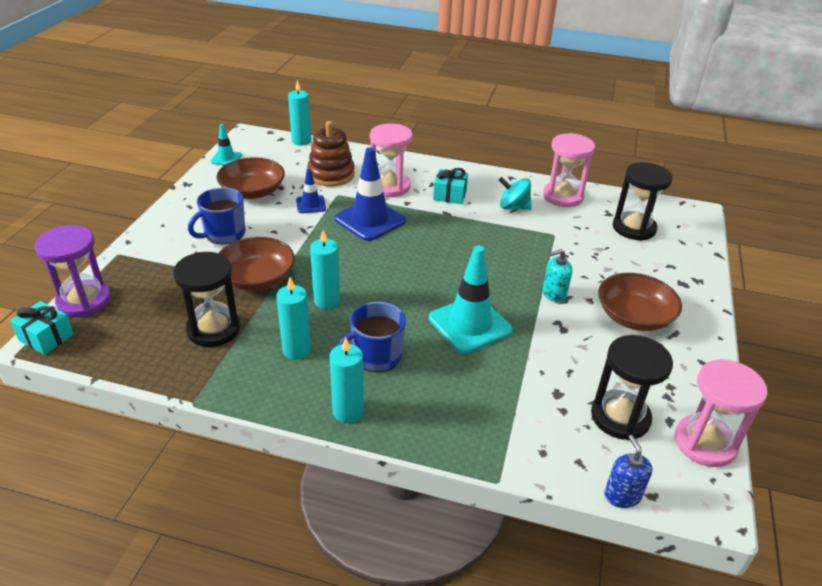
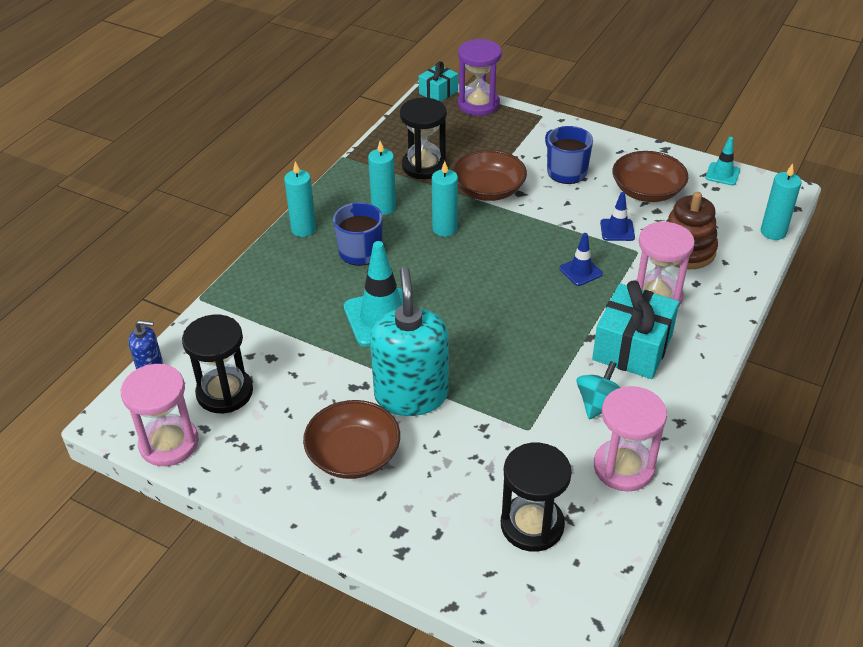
camera: 105 degrees right, 5 degrees up
blue traffic cone [335,147,406,241] -> blue traffic cone [559,233,603,286], size x0.52
turquoise gift [433,168,468,204] -> turquoise gift [592,280,679,379], size x1.75
turquoise soap dispenser [543,249,572,303] -> turquoise soap dispenser [370,267,448,416], size x2.22

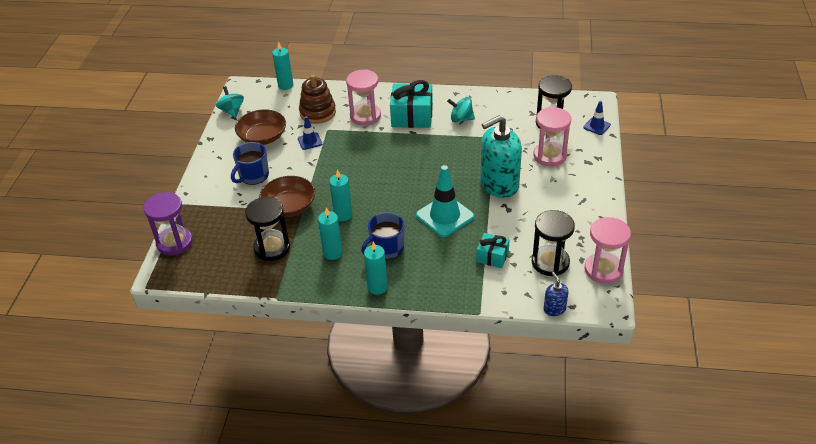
camera: 110 degrees left, 0 degrees up
brown bowl [303,400,400,479] -> none
turquoise gift [419,61,458,102] -> turquoise gift moved to [476,233,510,268]
blue traffic cone [559,233,603,286] -> blue traffic cone moved to [583,101,611,135]
pink hourglass [594,386,667,492] -> pink hourglass moved to [533,107,571,166]
turquoise traffic cone [705,137,740,186] -> turquoise spinning top [216,86,244,117]

